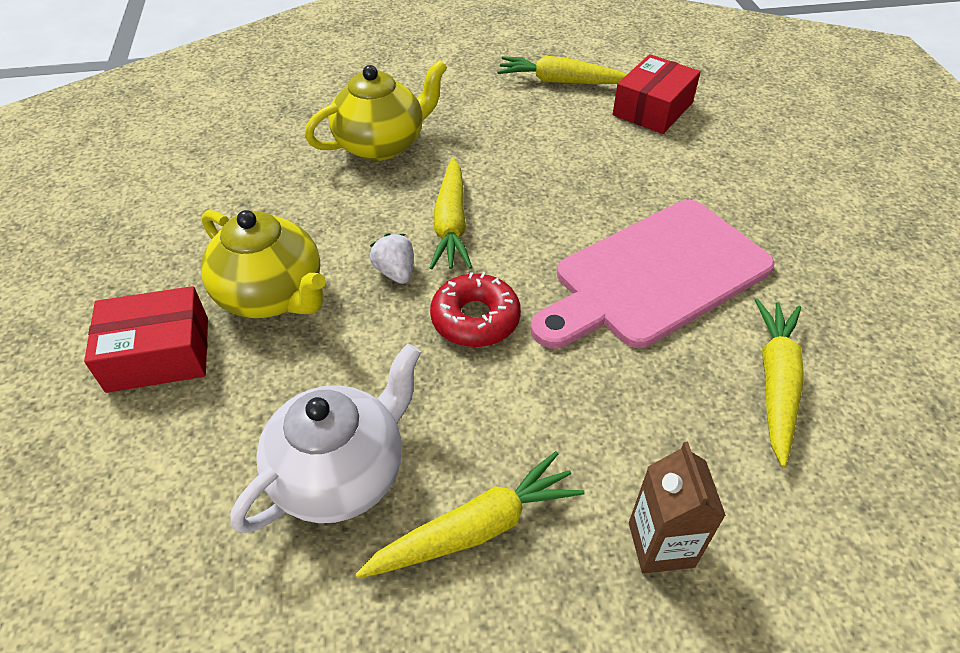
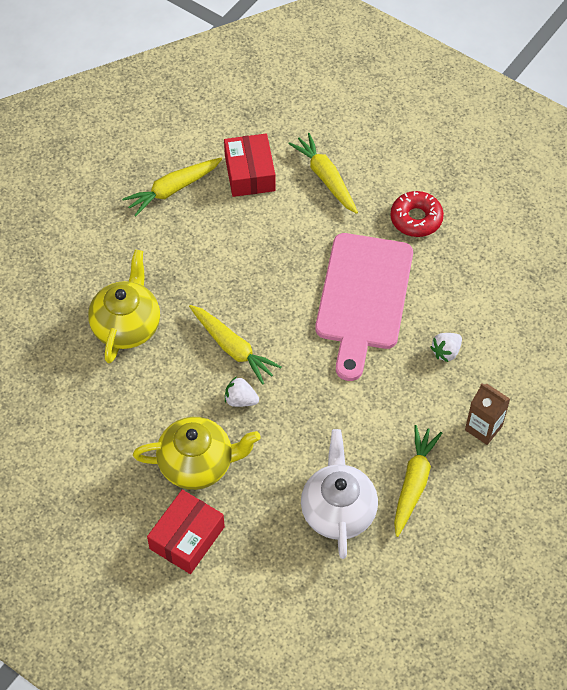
camera: 45 degrees left, 10 degrees up
red donut [430,272,521,347] -> red donut moved to [390,191,444,237]
yellow carrot [755,299,804,467] -> yellow carrot moved to [288,133,358,214]
none -> white strawberry [430,333,462,362]

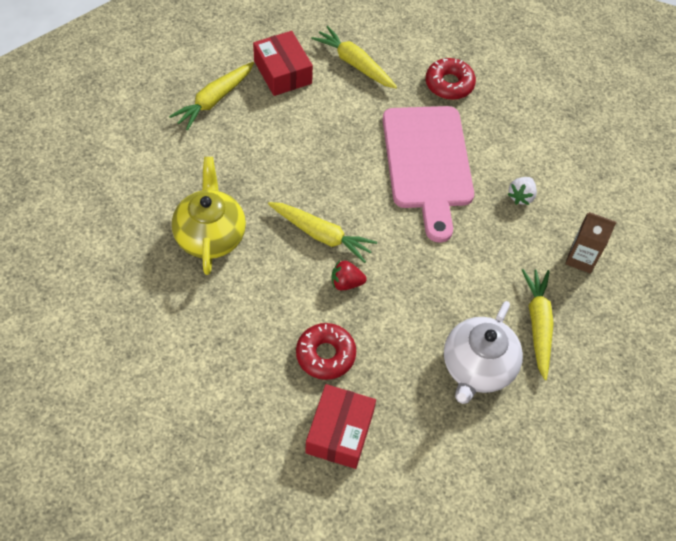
camera: 20 degrees left, 0 degrees up
yellow teapot [133,417,261,490] -> red donut [296,323,356,380]
white strawberry [225,376,259,407] -> red strawberry [332,260,367,290]
white teapot [301,429,378,559] -> white teapot turned 135 degrees counterclockwise [444,301,523,404]

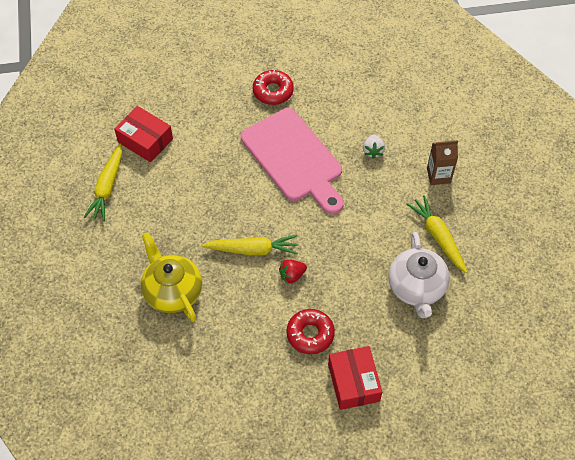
camera: 25 degrees left, 0 degrees up
yellow carrot [311,26,397,89] -> none

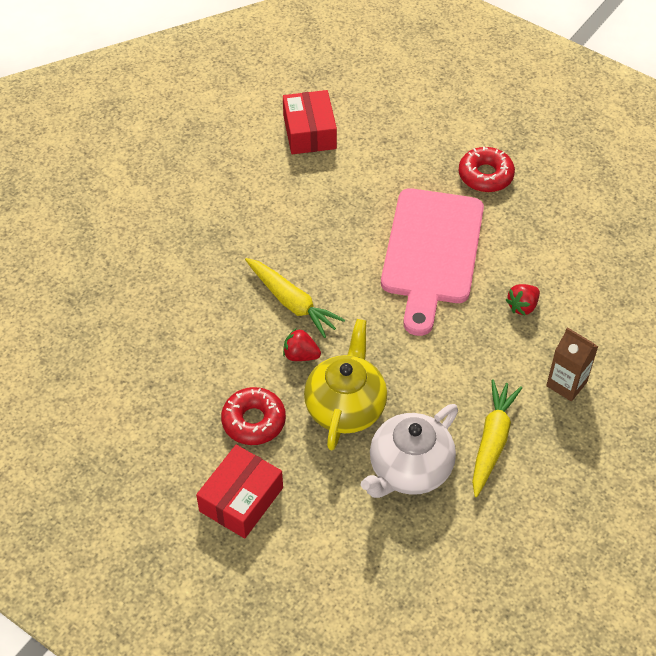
camera: 45 degrees right, 5 degrees down
yellow carrot [84,144,122,221] -> none
yellow teapot [141,232,202,322] -> yellow teapot moved to [304,319,387,450]
white strawberry [363,135,385,159] -> red strawberry [506,284,540,316]

